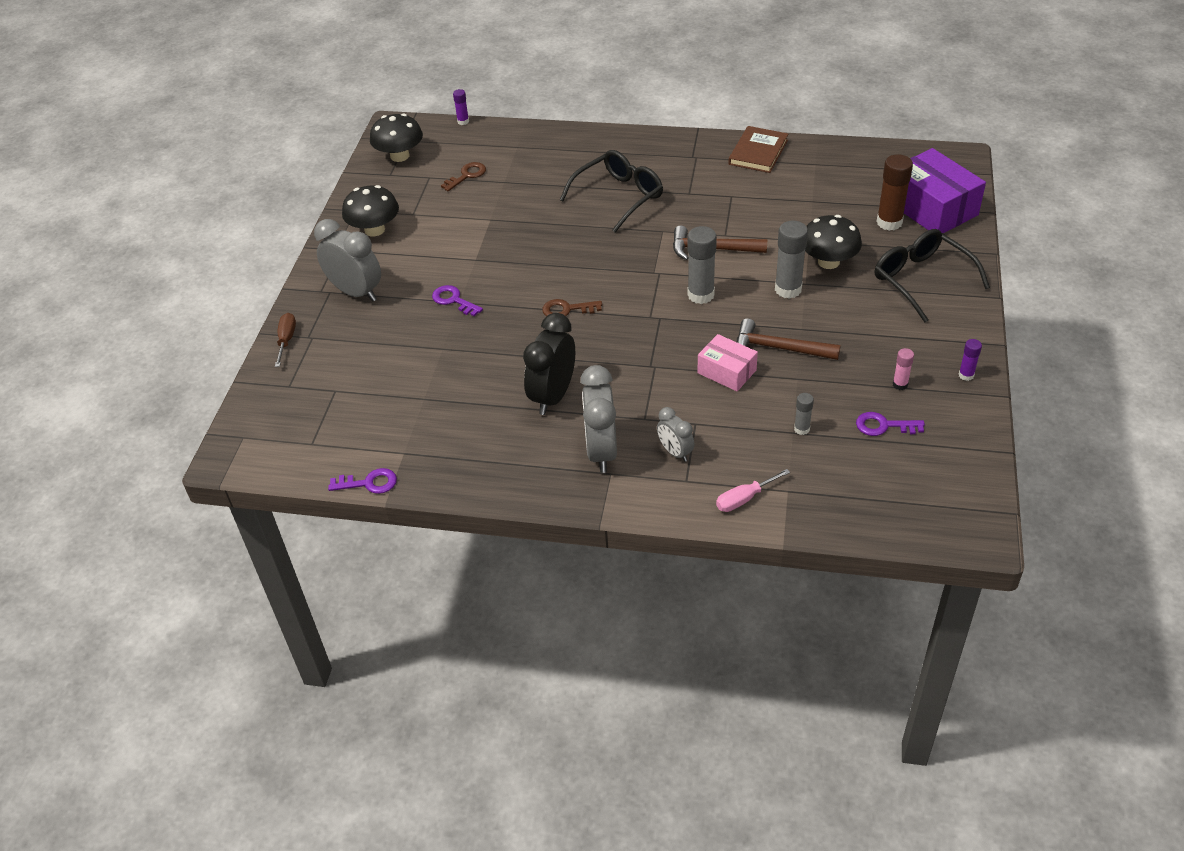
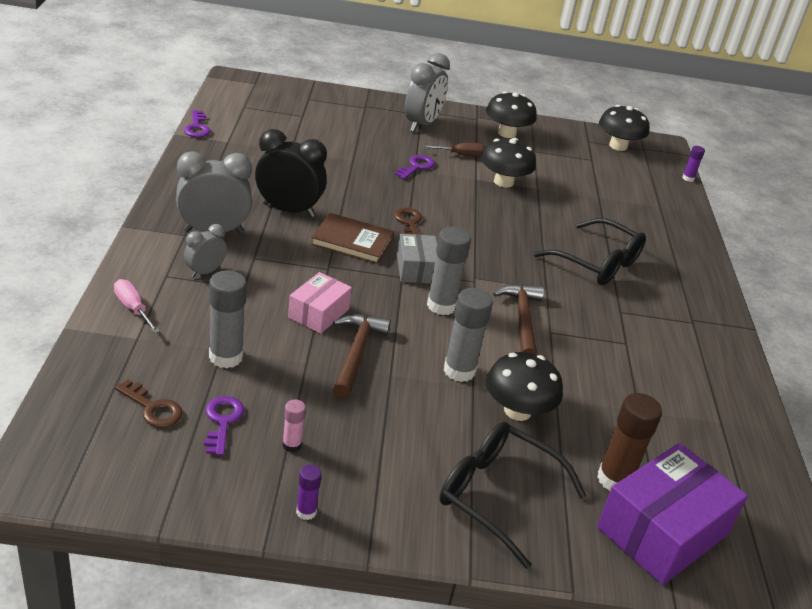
camera: 75 degrees right, 10 degrees down
brown screwdriver [275,313,296,367] -> brown screwdriver moved to [423,143,486,157]
brown key [441,162,486,191] -> brown key moved to [115,379,183,428]
brown book [728,126,788,173] -> brown book moved to [311,213,394,264]
grey glue stick [794,393,814,435] -> grey glue stick [209,270,247,368], size x1.91
black glasses [875,229,990,323] -> black glasses turned 105 degrees counterclockwise [440,422,586,569]
none -> grey box [397,234,437,284]
none -> black mushroom [481,138,536,188]

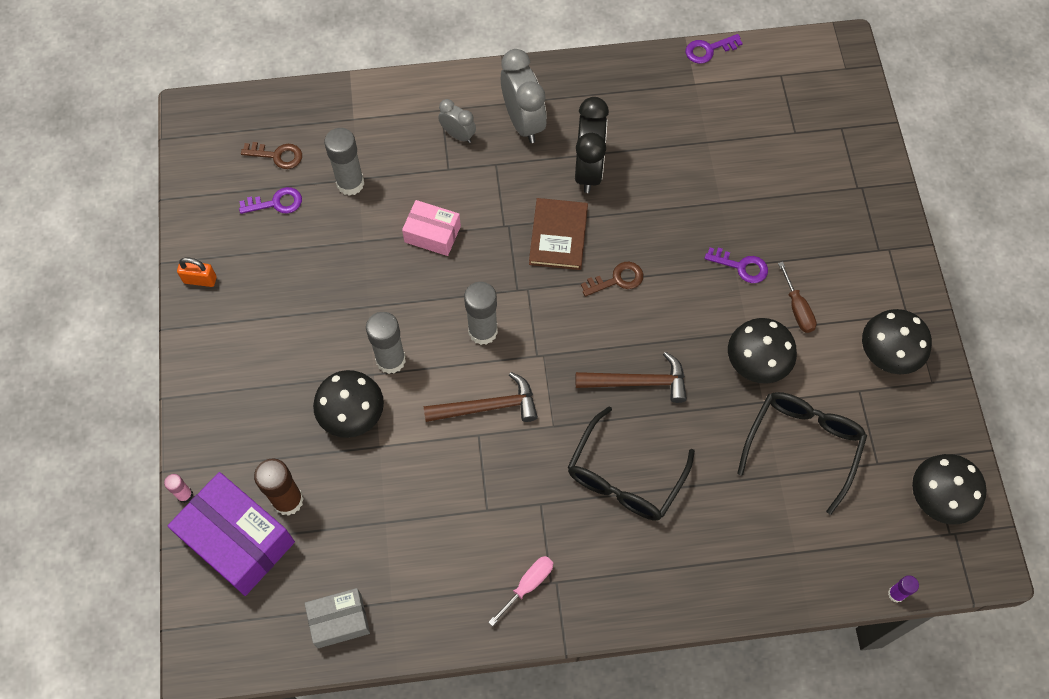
camera: 85 degrees right, 30 degrees up
pink screwdriver [114,279,160,333] -> pink screwdriver moved to [488,556,553,626]
brown key [115,379,183,428] -> brown key turned 105 degrees counterclockwise [241,142,302,169]
pink glue stick [283,399,306,453] -> pink glue stick moved to [164,474,193,503]
purple glue stick [296,464,322,520] -> orange padlock [177,258,217,287]
brown hammer [333,314,391,399] -> brown hammer moved to [576,352,687,403]
grey box [397,234,437,284] -> grey box moved to [304,588,370,648]
grey clock [405,53,450,132] -> none
black glasses [440,422,586,569] -> black glasses moved to [737,392,867,515]

